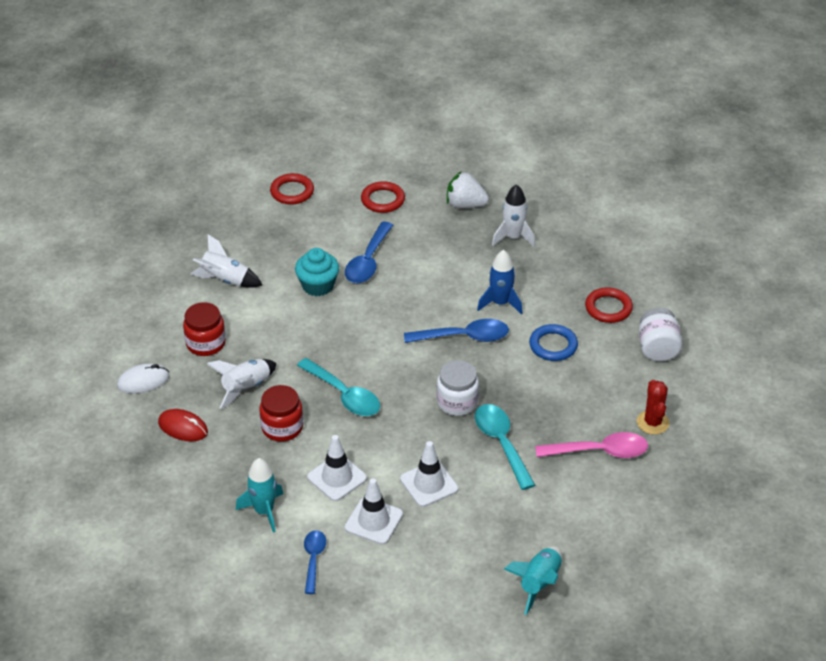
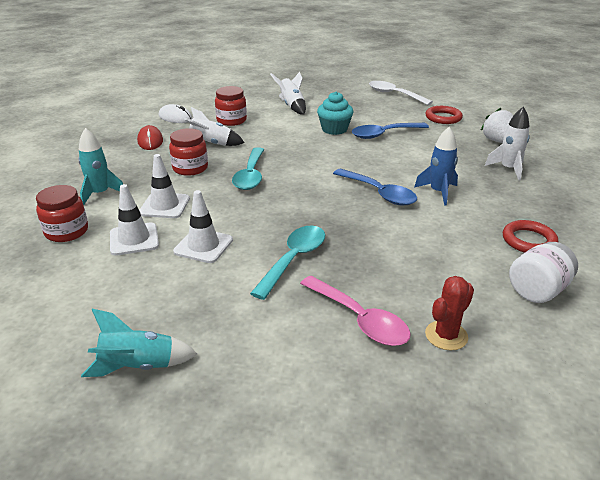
camera: 50 degrees right, 10 degrees down
red ring [270,173,314,205] -> white spoon [369,81,433,105]
blue spoon [304,530,326,594] -> red jar [36,185,88,242]
white jar [436,360,479,416] -> none
blue ring [529,324,578,361] -> none

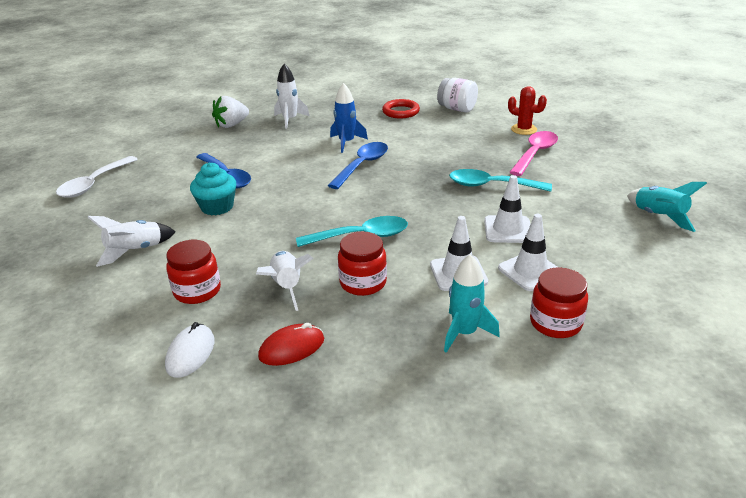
camera: 105 degrees left, 0 degrees up
red ring [426,106,463,124] -> none

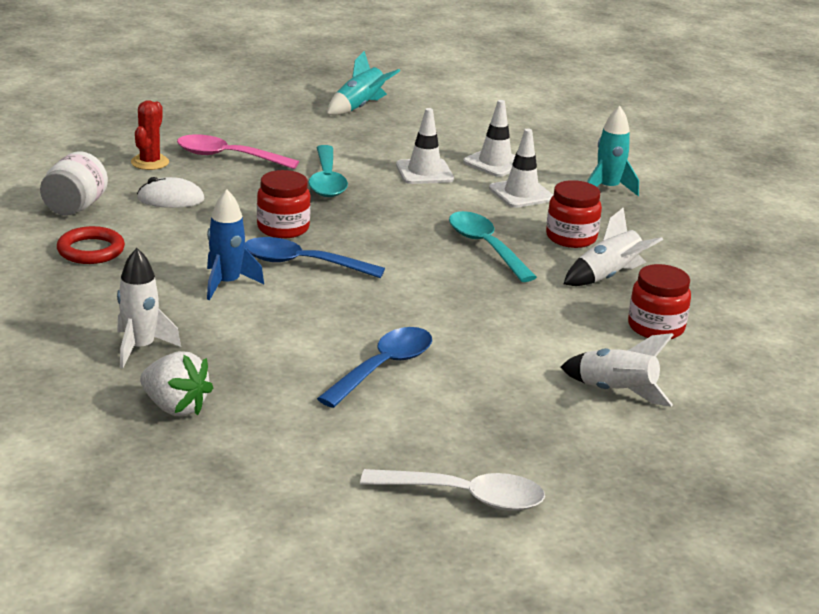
camera: 110 degrees left, 5 degrees down
white mouse [165,322,214,378] -> white mouse moved to [137,177,205,208]
turquoise cupcake [190,163,236,215] -> none
red mouse [258,323,324,366] -> none
red jar [530,267,588,338] -> red jar moved to [257,170,311,239]

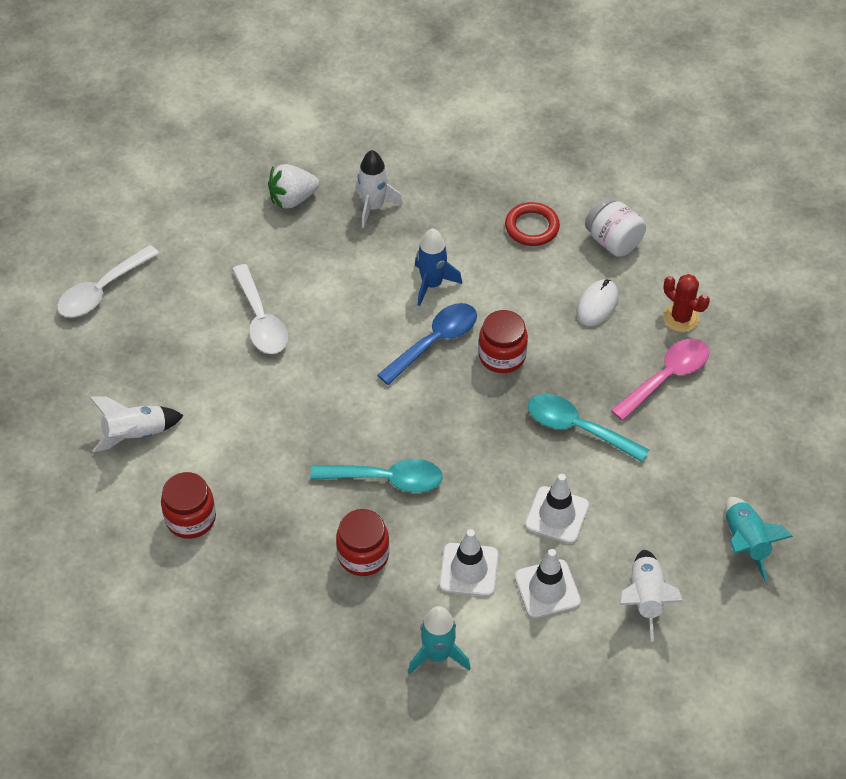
camera: 125 degrees right, 25 degrees up
blue spoon [317,327,432,408] -> white spoon [232,264,288,354]
white rocket [564,208,663,286] -> white rocket moved to [619,550,683,642]

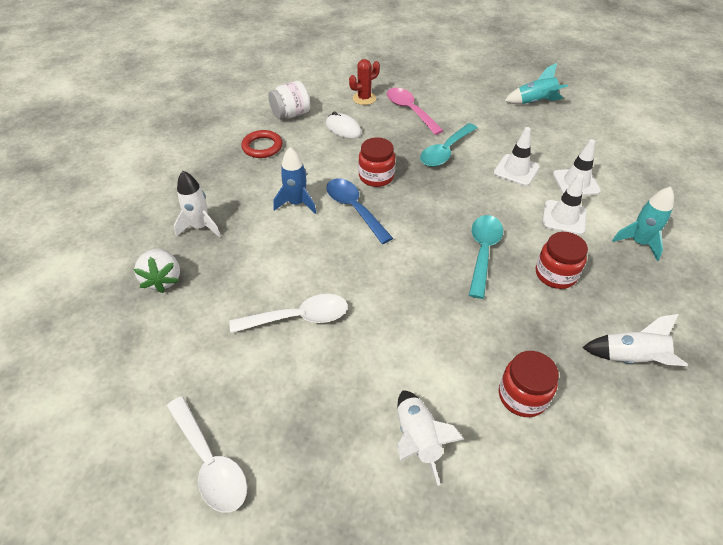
camera: 80 degrees left, 5 degrees down
white rocket [619,550,683,642] -> white rocket moved to [582,314,688,366]

